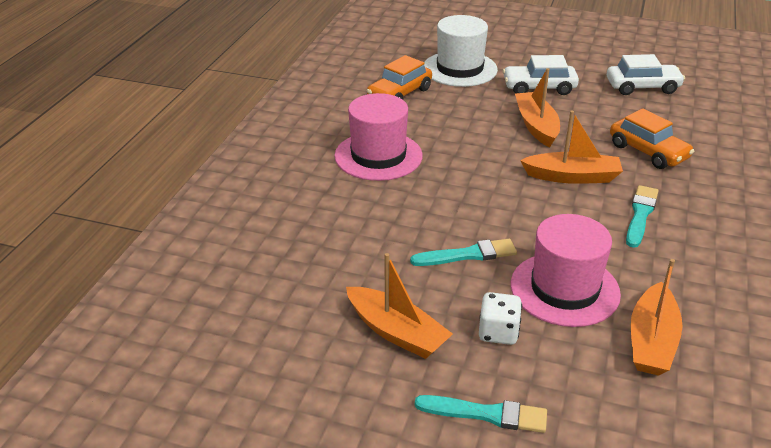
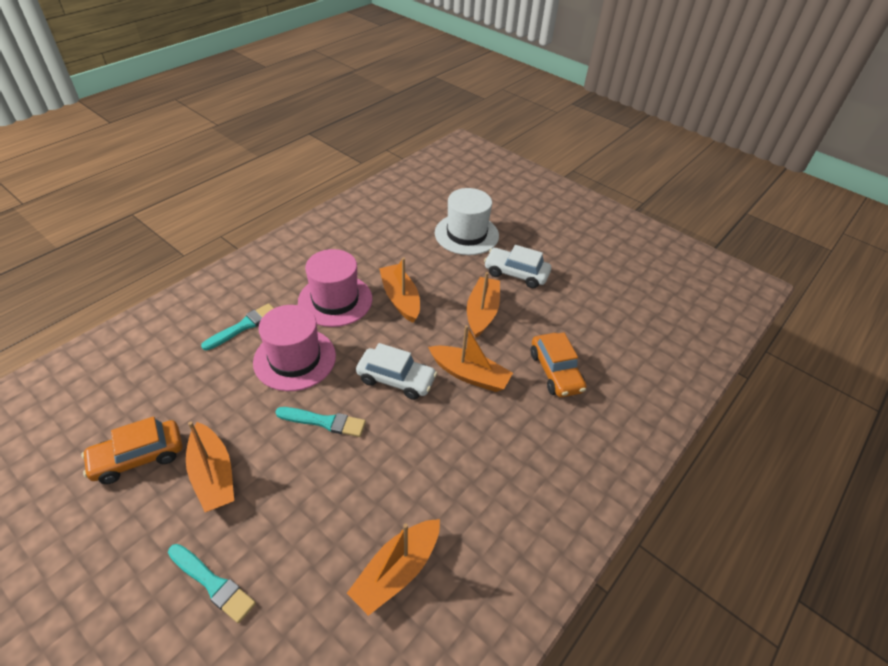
camera: 20 degrees right, 10 degrees up
orange car [367,55,432,100] -> orange car moved to [81,416,183,484]
white dice [479,292,522,345] -> none
pink hat [511,214,621,327] -> pink hat moved to [253,305,336,391]
white car [607,54,685,95] -> white car moved to [356,343,437,400]
turquoise brush [626,185,659,248] -> turquoise brush moved to [201,303,274,350]
none -> orange boat [379,258,420,323]

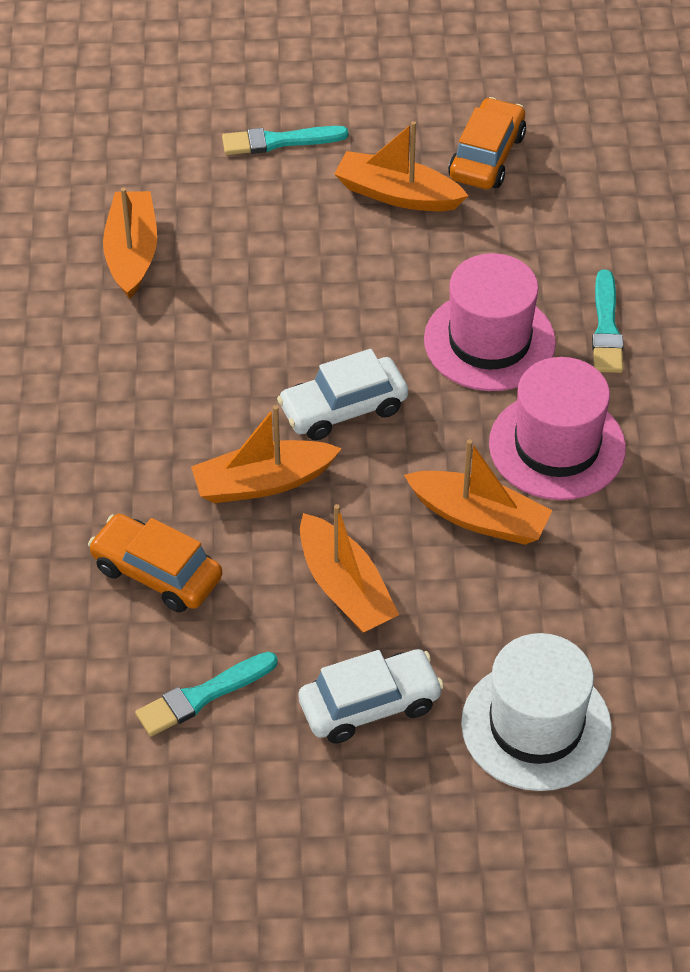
camera: 140 degrees right, 5 degrees up
turquoise brush [275,407,366,437] -> turquoise brush moved to [135,652,278,736]

